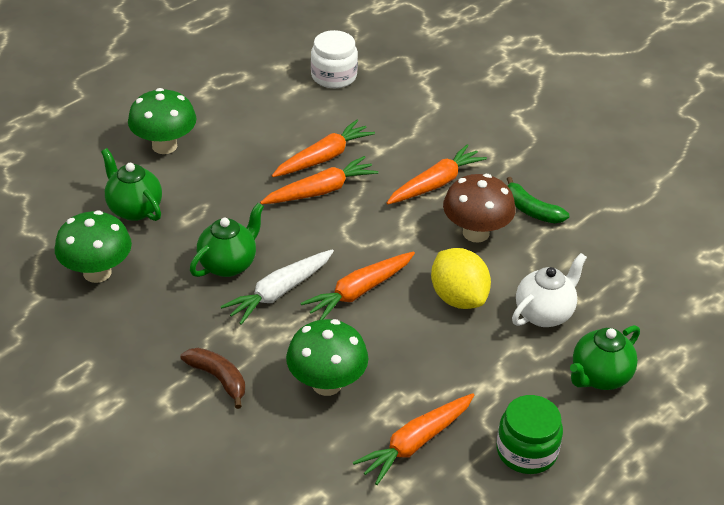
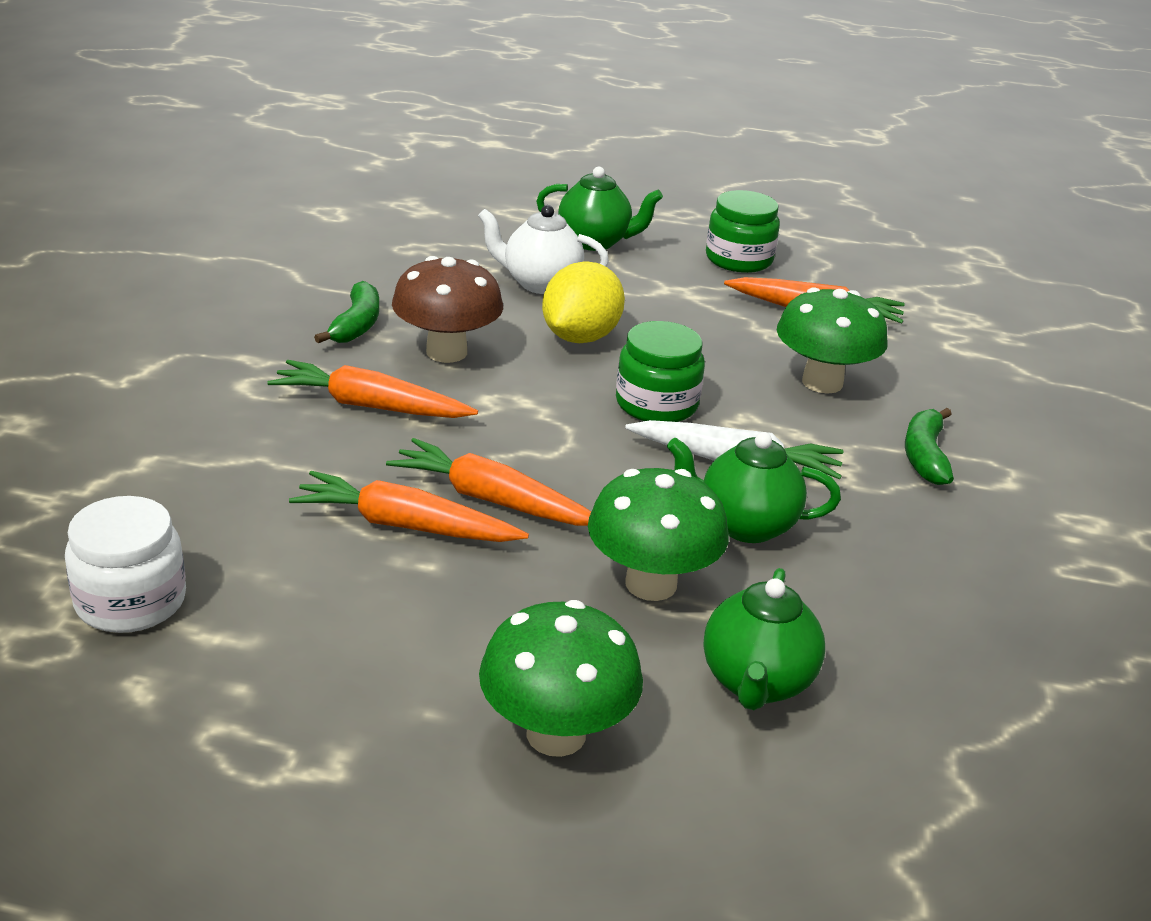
camera: 125 degrees left, 10 degrees down
green mushroom [55,210,132,283] -> green mushroom moved to [588,468,729,601]
brown banana [181,348,245,409] -> green banana [905,408,954,485]
orange carrot [300,251,415,320] -> green jar [616,321,705,422]

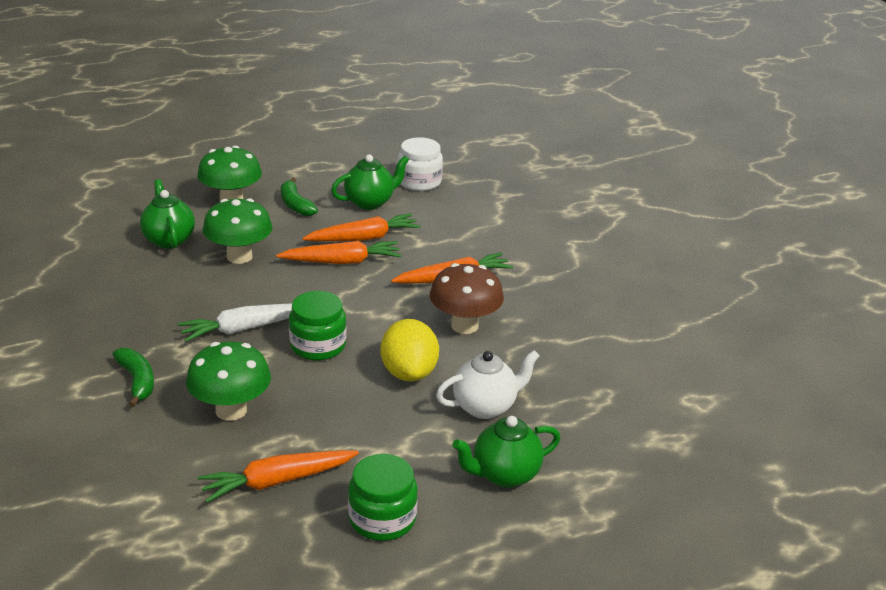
camera: 145 degrees right, 0 degrees up
green banana [314,281,379,343] -> green banana moved to [281,178,318,216]
green teapot [667,432,841,543] -> green teapot moved to [331,155,409,210]

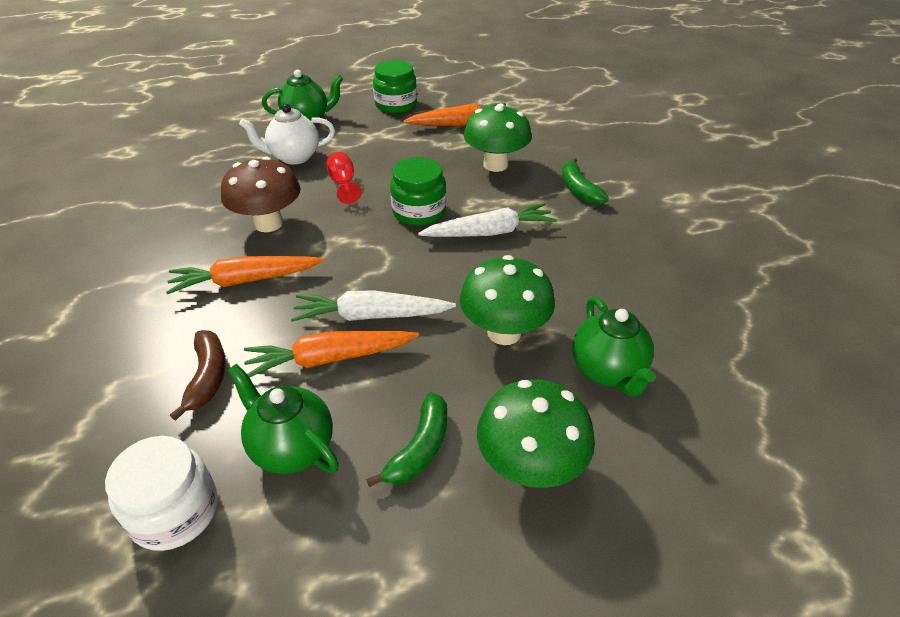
camera: 170 degrees left, 10 degrees up
orange carrot [276,241,401,264] -> white carrot [291,290,456,322]
green banana [281,178,318,216] -> green banana turned 45 degrees clockwise [366,392,447,487]
green teapot [331,155,409,210] -> green teapot turned 60 degrees clockwise [228,364,339,474]
yellow lemon [381,319,439,382] -> red goblet [327,152,362,204]
none -> brown banana [170,330,226,421]

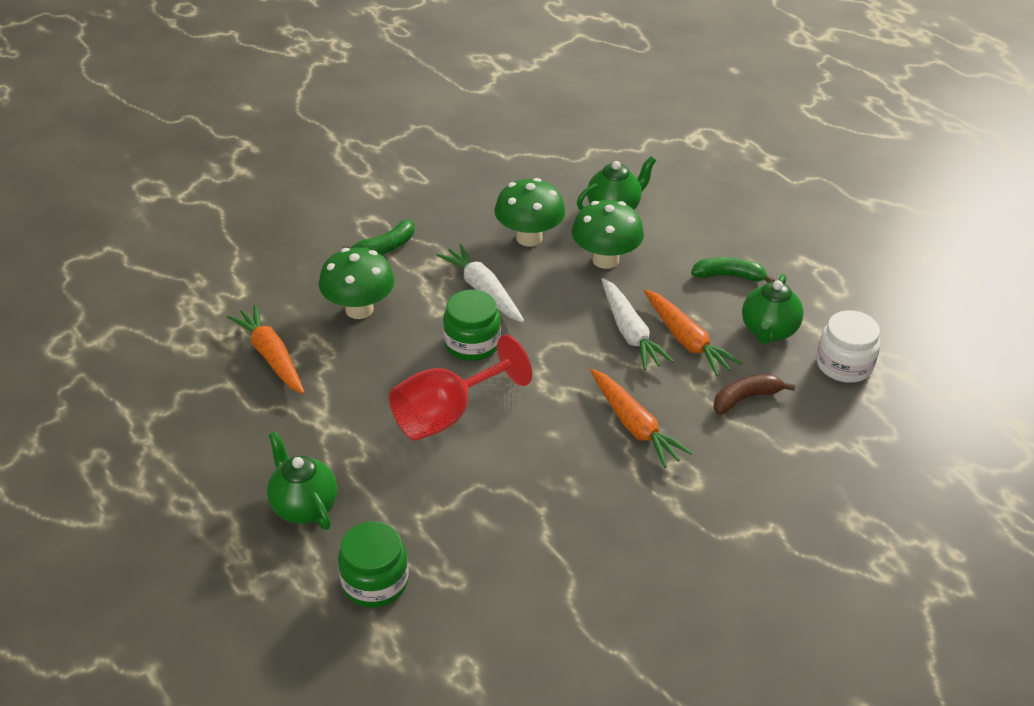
camera: 110 degrees left, 0 degrees up
brown mushroom [221,156,300,232] -> none
white teapot [239,104,335,164] -> none
red goblet [327,152,362,204] -> red goblet [389,335,532,441], size x2.00
green jar [373,60,417,113] -> green jar moved to [338,521,409,607]
green mushroom [477,379,595,488] -> green mushroom moved to [494,178,565,246]

